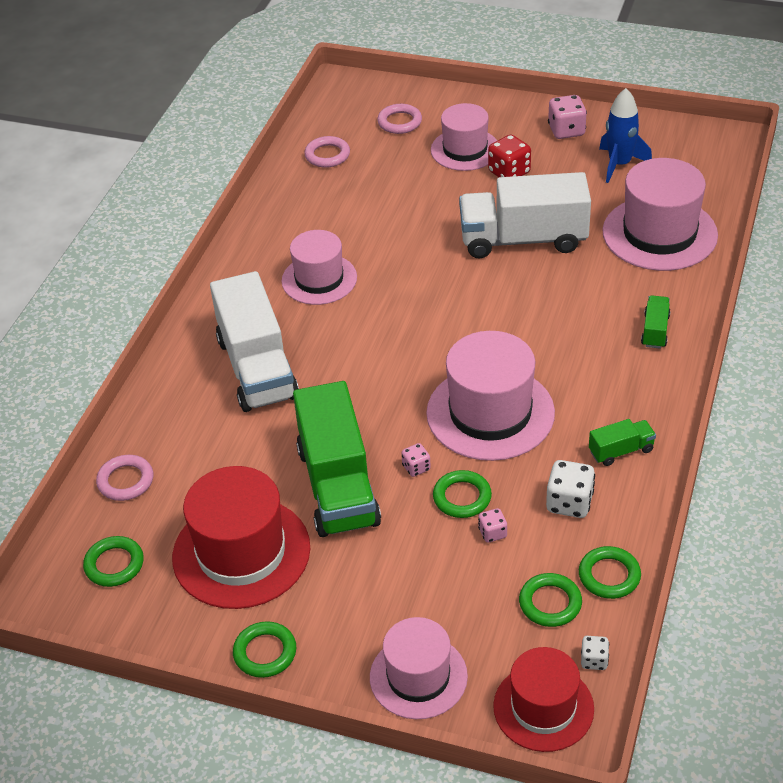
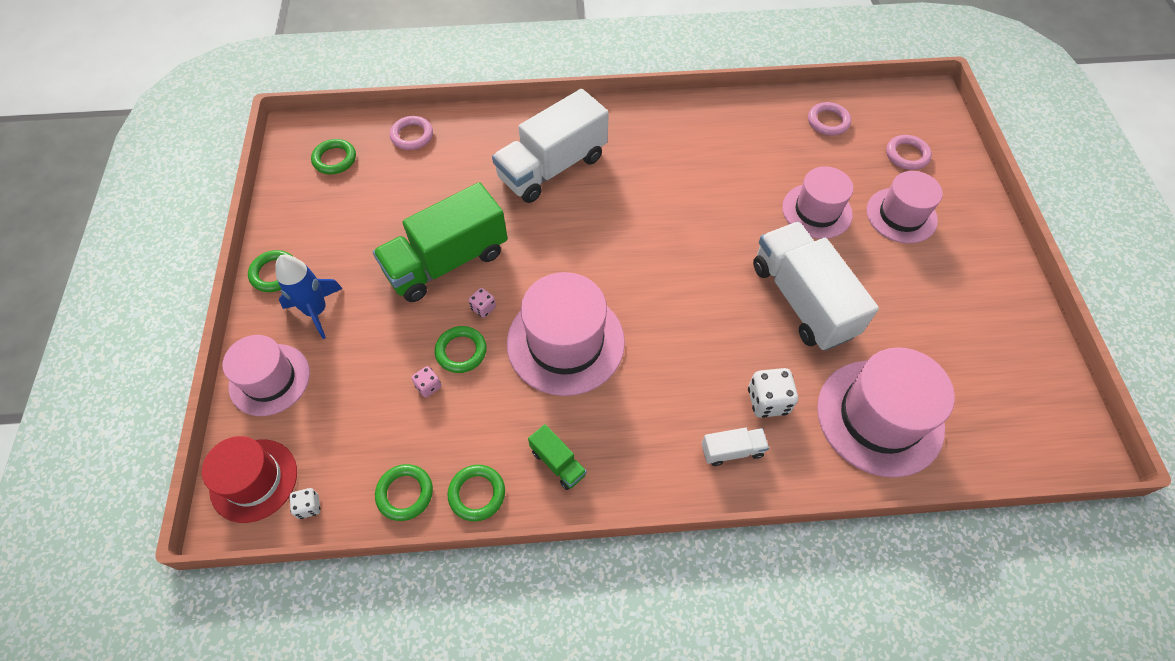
camera: 65 degrees right, 15 degrees up
red hat [172,466,310,609] -> none
pink hat [281,230,357,305] -> pink hat moved to [782,166,853,239]
red dice [488,135,531,177] -> none
green ring [519,573,582,627] -> green ring moved to [448,465,505,521]
white dice [546,460,595,518] -> white dice moved to [748,368,798,418]
pink dice [548,95,587,139] -> none
blue rocket [599,88,652,183] -> blue rocket moved to [275,255,343,339]
green truck [641,295,671,349] -> white truck [702,428,769,466]

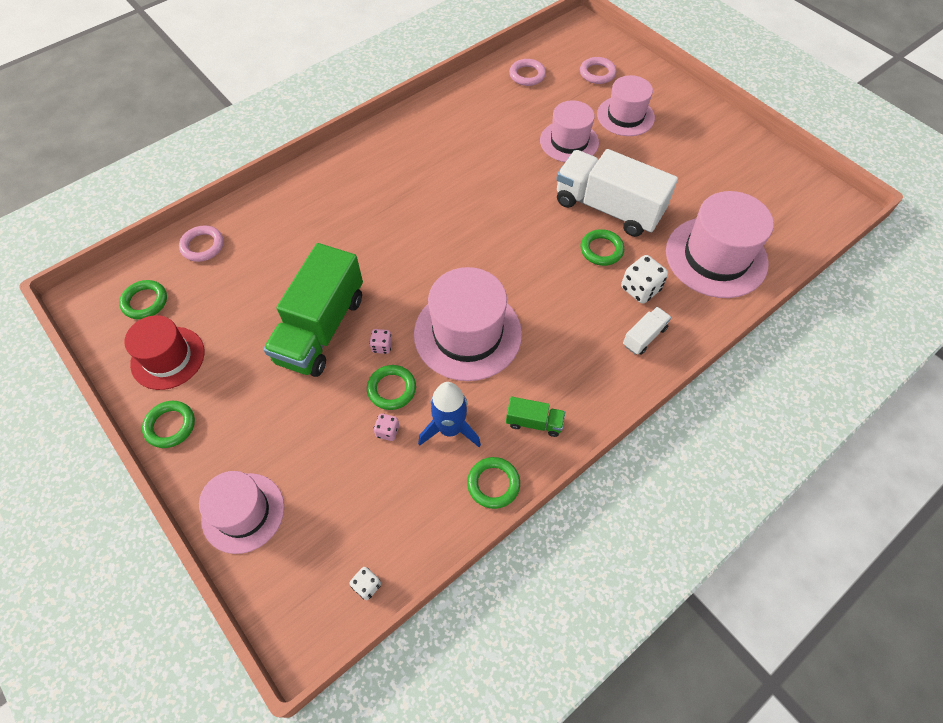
camera: 35 degrees left, 0 degrees up
red hat [202,436,297,523] -> red hat moved to [124,315,205,390]
blue rocket [275,255,343,339] -> blue rocket moved to [418,382,481,447]
green ring [375,464,433,521] -> green ring moved to [581,229,624,266]
white truck [492,89,609,203] -> none

